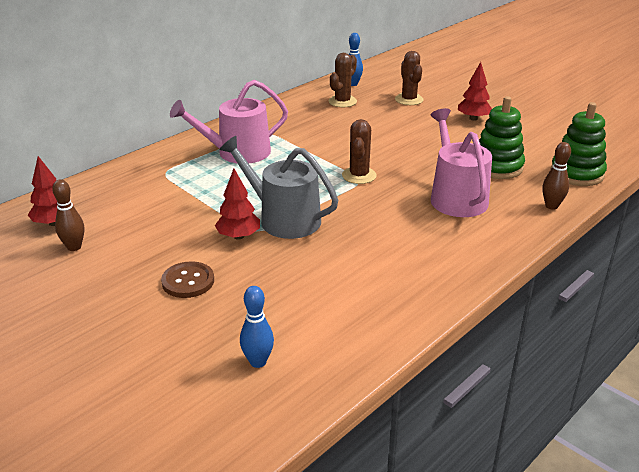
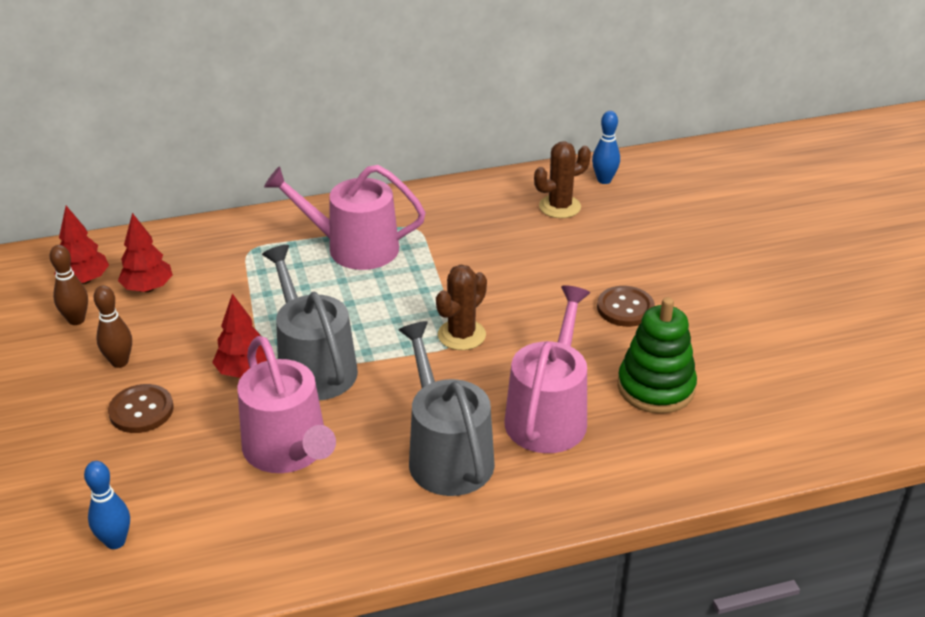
camera: 30 degrees right, 5 degrees up
brown cactus [395,51,424,105] -> none
red tree [458,62,492,121] -> red tree moved to [118,213,173,292]
brown bowling pin [542,142,571,210] -> brown bowling pin moved to [94,285,132,368]
green stacking toy [551,102,607,186] -> none
none -> pink watering can [237,336,336,473]
none -> grey watering can [399,321,495,496]
none -> brown button [597,286,655,327]

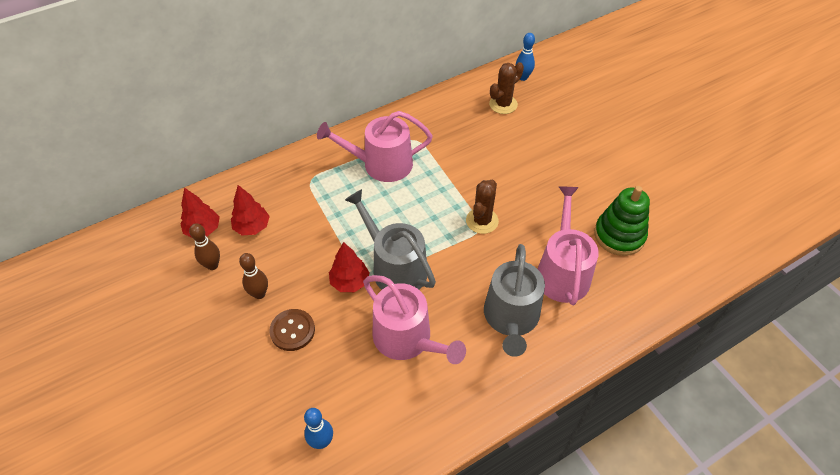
camera: 15 degrees left, 15 degrees up
grey watering can [399,321,495,496] -> grey watering can turned 135 degrees counterclockwise [484,244,545,357]
brown button [597,286,655,327] -> none

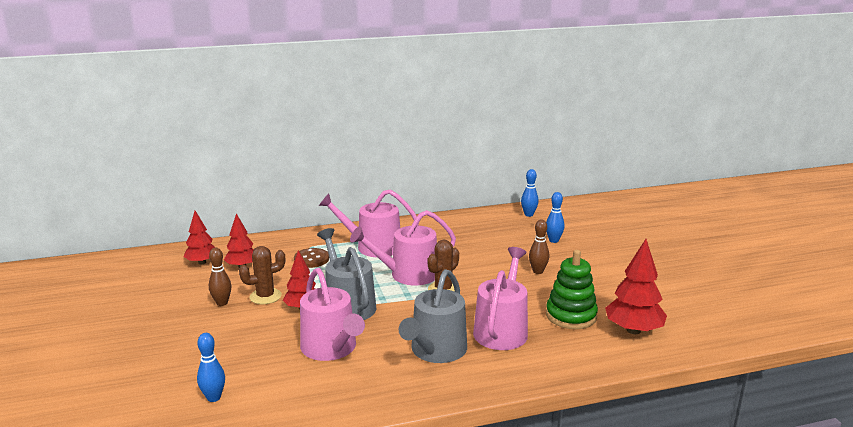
camera: 15 degrees right, 30 degrees down
brown bowling pin [189,223,220,270] -> brown bowling pin moved to [529,219,549,274]
brown button [269,309,315,351] -> brown button moved to [294,248,329,268]
brown cactus [489,62,524,114] -> brown cactus moved to [239,246,285,304]
none -> pink watering can [350,210,456,285]
none -> blue bowling pin [546,192,564,243]
none -> red tree [605,239,667,334]

